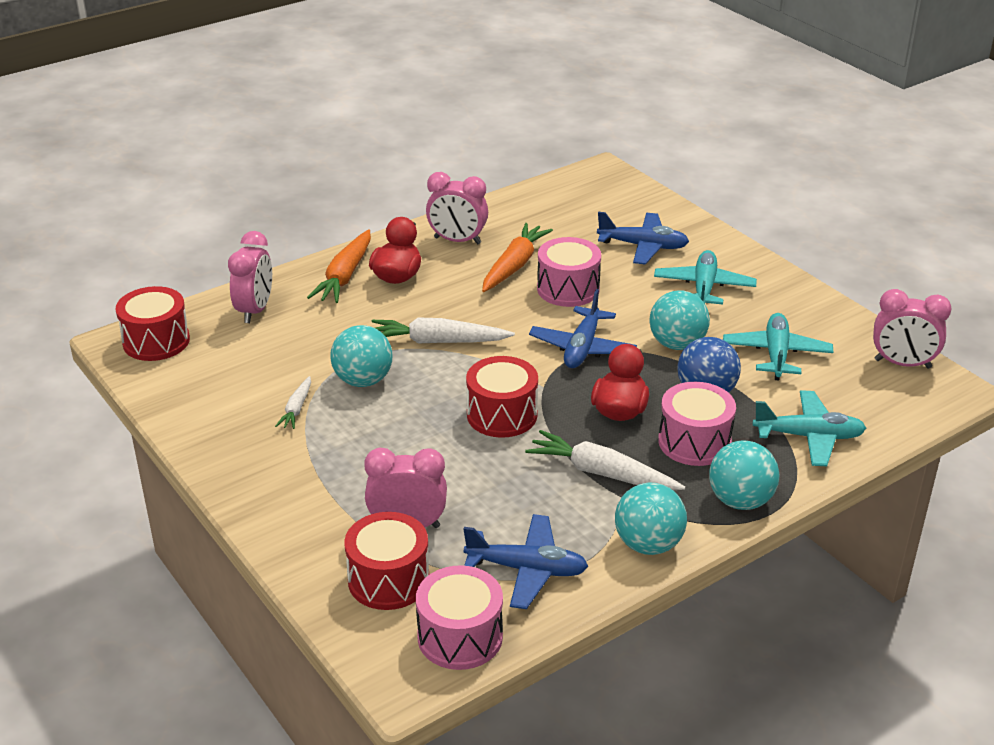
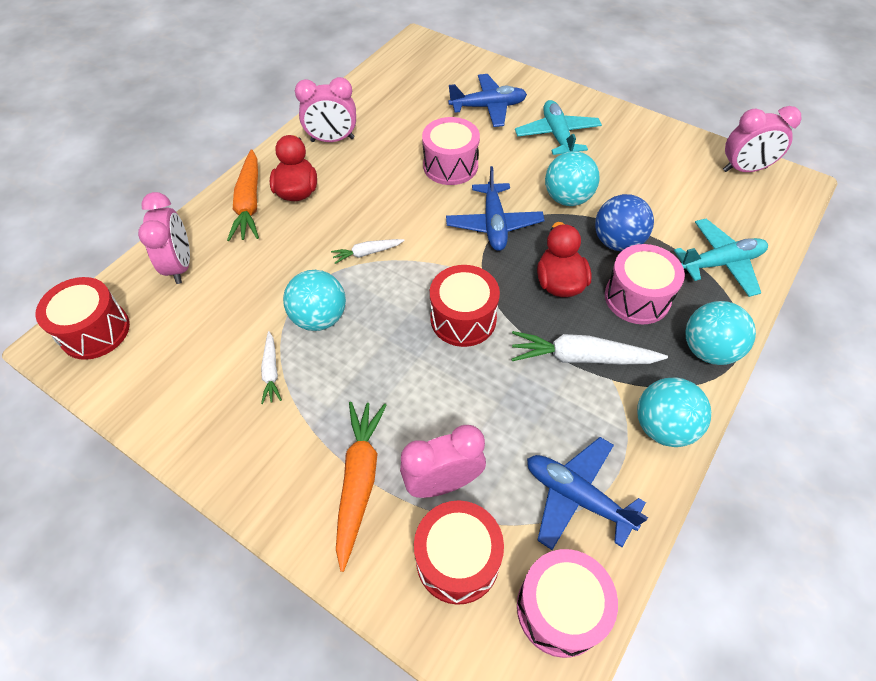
camera: 20 degrees left, 20 degrees up
white carrot [372,317,515,343] -> white carrot [331,239,405,264], size x0.55
blue plane [464,514,588,609] -> blue plane turned 135 degrees counterclockwise [527,437,648,550]
orange carrot [482,223,553,292] -> orange carrot moved to [336,402,387,572]
turquoise plane [723,313,833,380] -> none

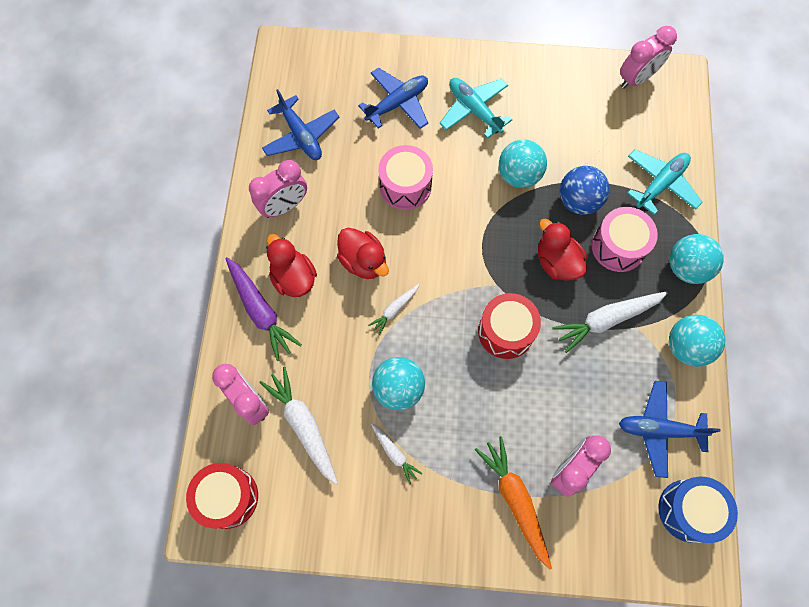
camera: 30 degrees left, 15 degrees up
orange carrot [227,149,259,241] -> purple carrot [225,257,302,361]
red drum [414,500,504,605] -> none
blue plane [446,166,545,251] -> blue plane moved to [262,89,340,160]
pink drum [517,549,618,658] -> blue drum [658,477,738,543]
none -> white carrot [259,367,338,485]
none -> red duck [337,228,389,279]

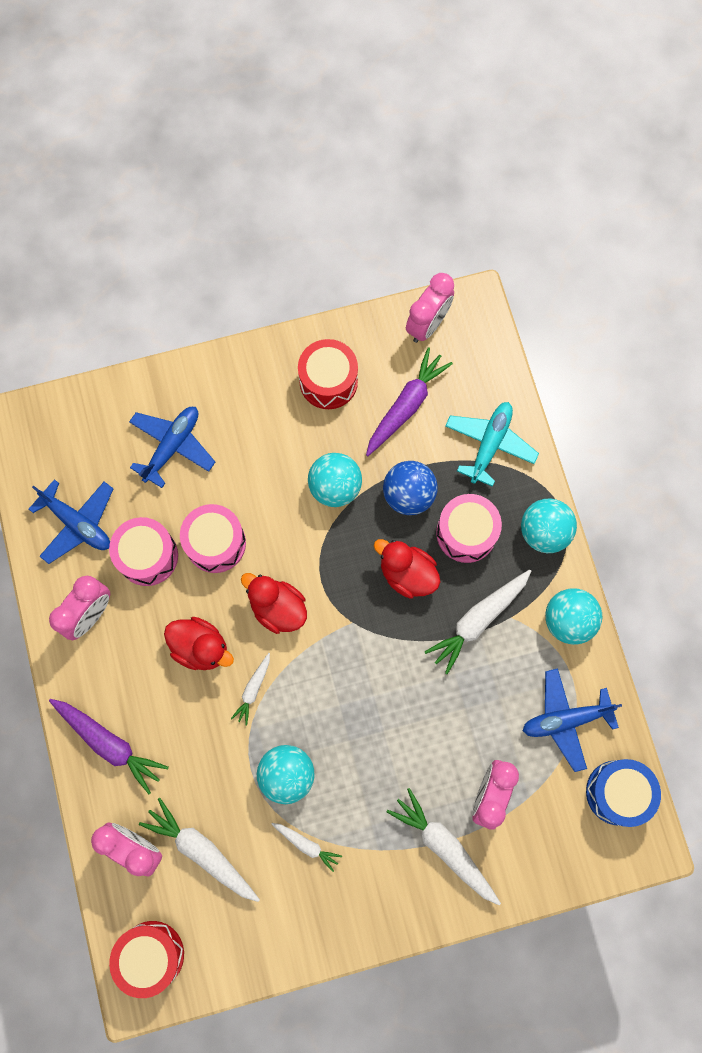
camera: 20 degrees left, 5 degrees up
red duck [266,234,317,297] -> red duck moved to [241,573,307,634]
turquoise plane [439,78,513,139] -> none
orange carrot [475,436,552,570] -> white carrot [387,788,501,905]
red drum [478,293,541,359] -> red drum moved to [298,339,358,409]
none -> pink drum [109,517,178,586]
none -> purple carrot [366,347,453,456]

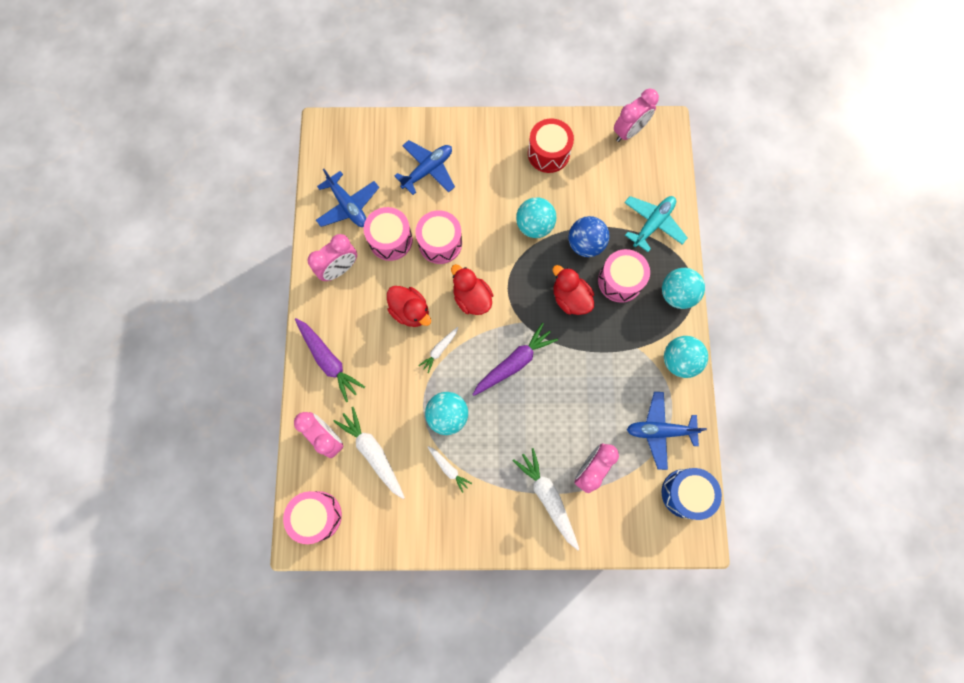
camera: 15 degrees right, 0 degrees up
red drum [109,921,184,998] -> pink drum [283,491,342,544]
purple carrot [366,347,453,456] -> purple carrot moved to [472,323,558,396]
white carrot [424,569,531,674] -> none

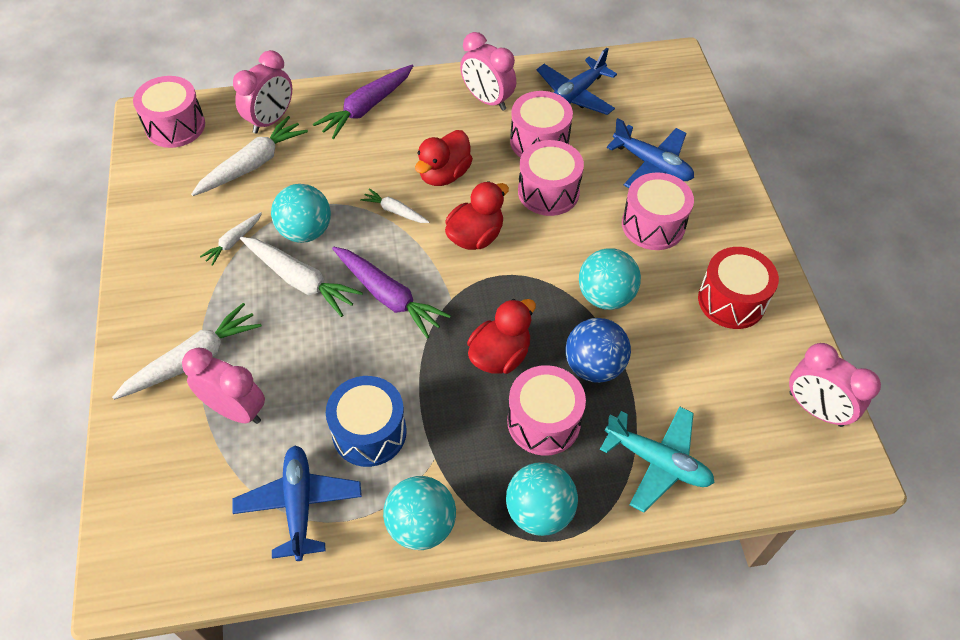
camera: 80 degrees right, 20 degrees down
blue drum [662,468,722,520] -> blue drum moved to [326,376,407,467]
none -> white carrot [240,237,363,317]
none -> pink drum [622,172,694,250]

